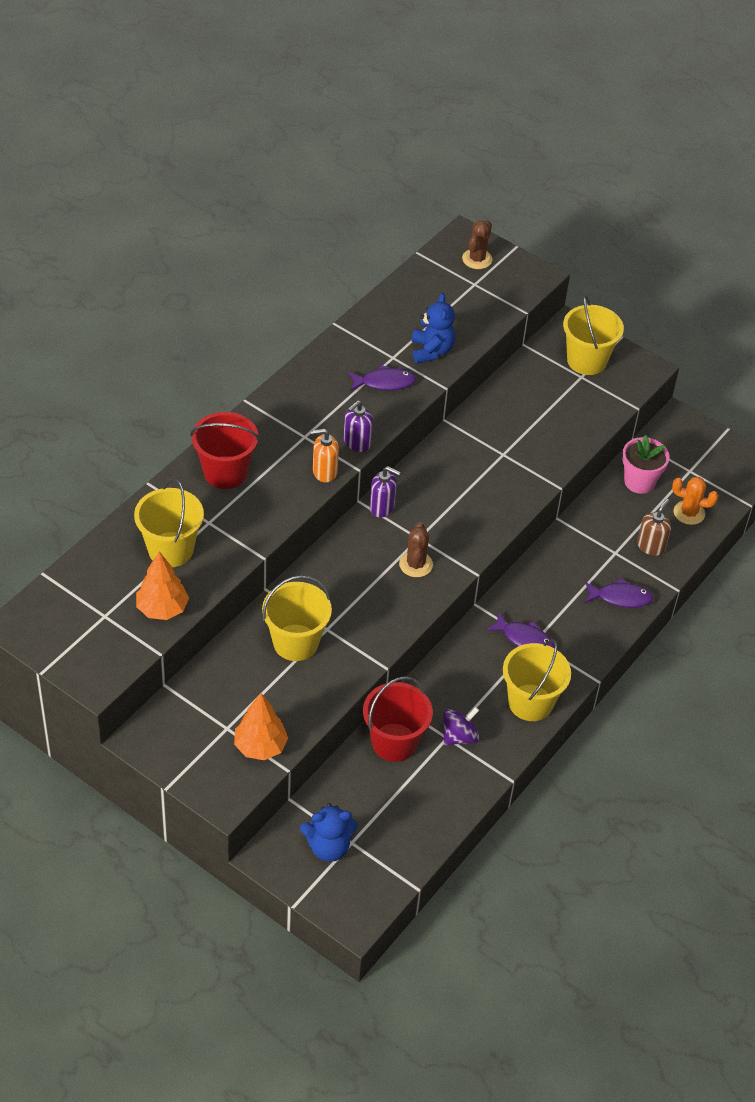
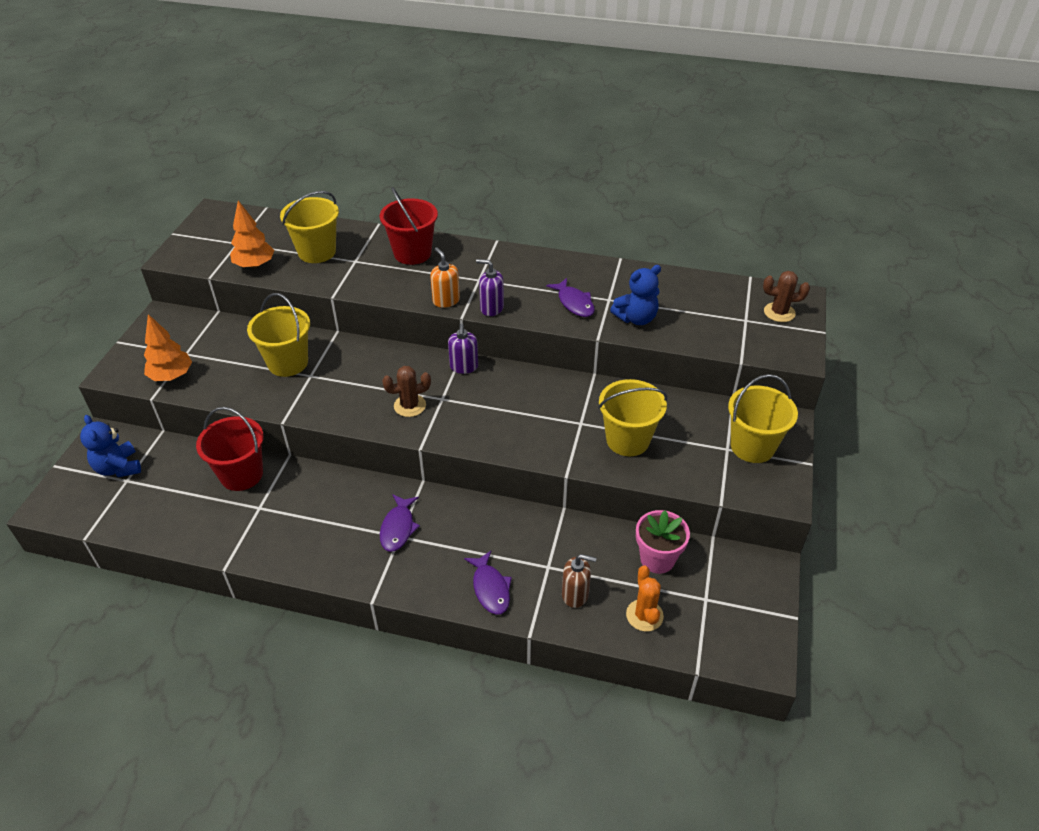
camera: 70 degrees right, 5 degrees down
purple spinning top [443,707,479,745] -> none
yellow bucket [503,639,571,721] -> yellow bucket moved to [598,379,668,456]

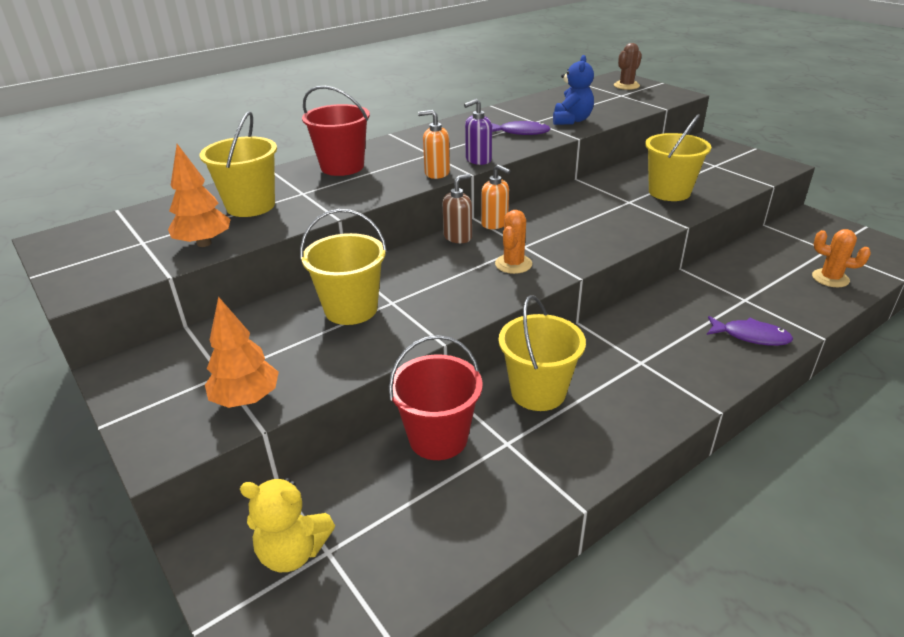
camera: 50 degrees left, 10 degrees down
blue teddy bear [80,415,141,477] -> yellow teddy bear [240,478,335,572]
purple fish [380,494,420,552] -> none
brown cactus [382,366,431,417] -> orange cactus [495,210,532,274]
purple soap dispenser [448,323,478,374] -> orange soap dispenser [481,164,511,229]
brown soap dispenser [562,554,597,608] -> brown soap dispenser moved to [442,174,472,243]
pink flower pot [636,510,690,574] -> none
yellow bucket [728,374,798,463] -> yellow bucket moved to [499,295,586,411]

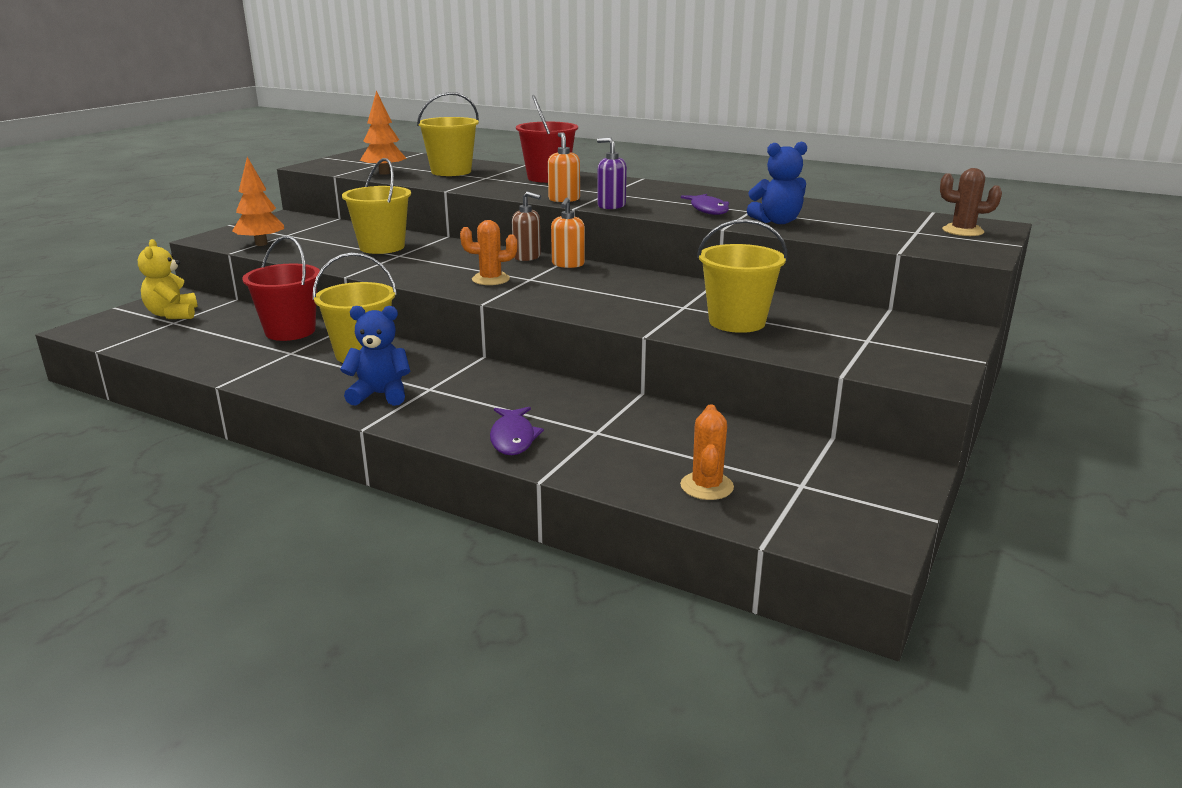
camera: 65 degrees right, 10 degrees down
none -> blue teddy bear [340,306,411,406]

